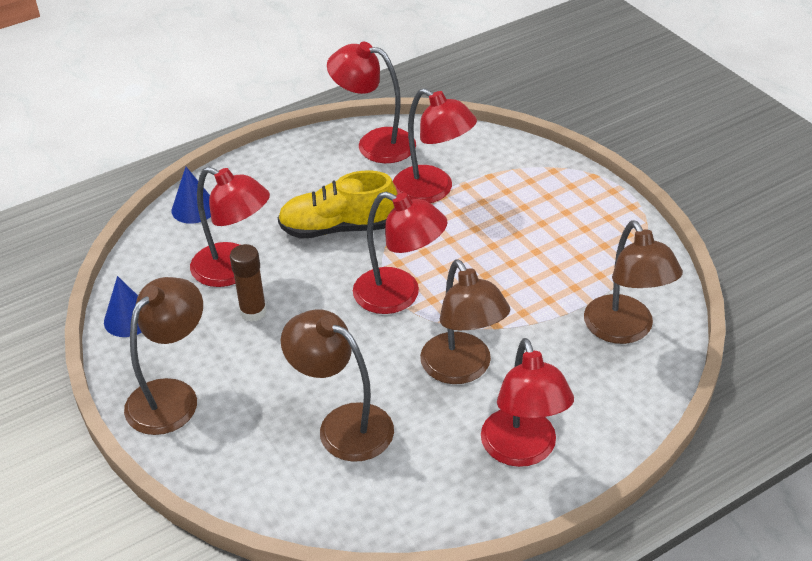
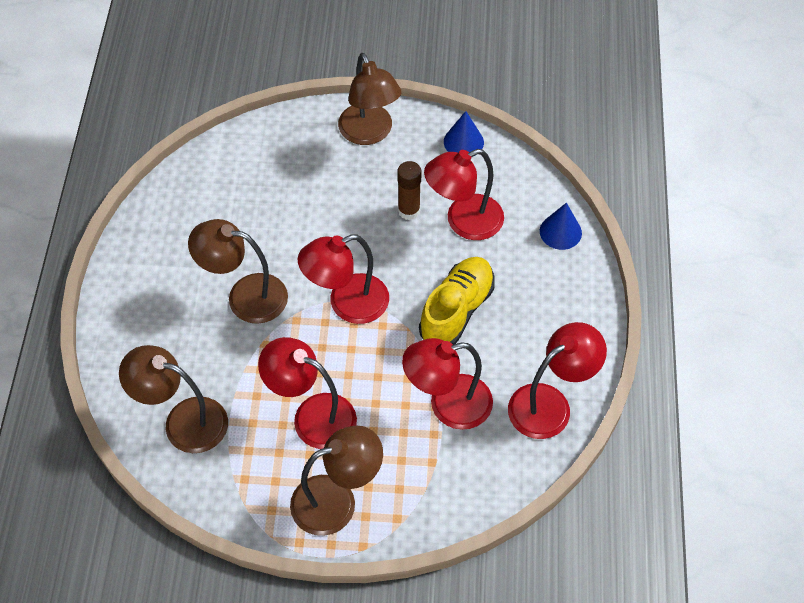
camera: 125 degrees right, 15 degrees up
brown lamp [281,309,394,462] -> brown lamp moved to [290,426,383,536]
red lamp [481,338,574,467] -> red lamp moved to [258,337,357,449]

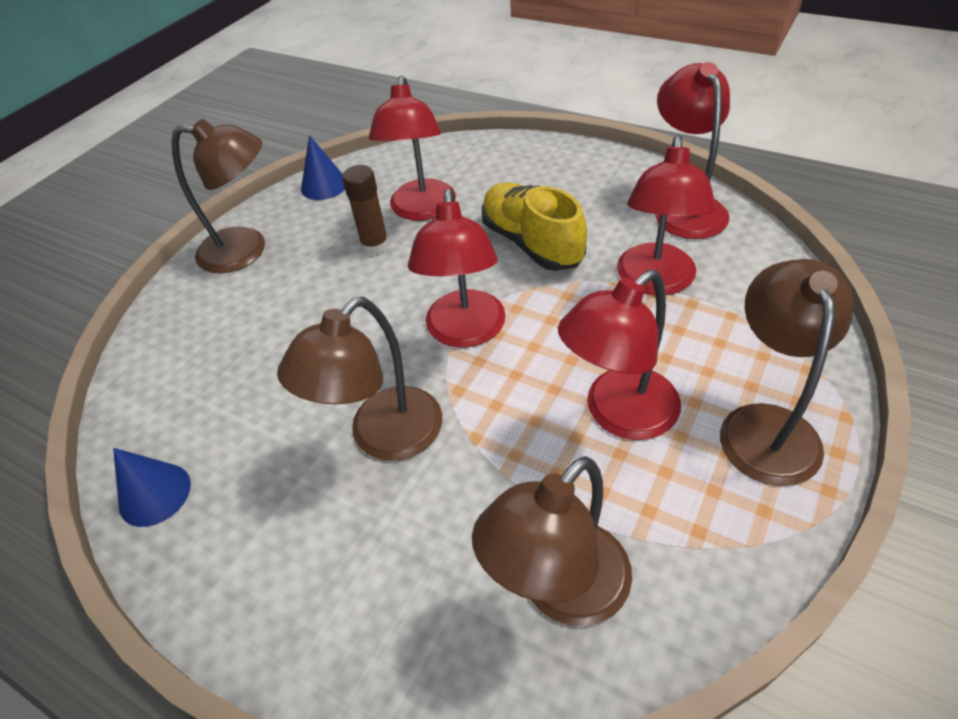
camera: 60 degrees left, 10 degrees down
blue cone [540,203,582,250] -> blue cone moved to [113,448,191,527]

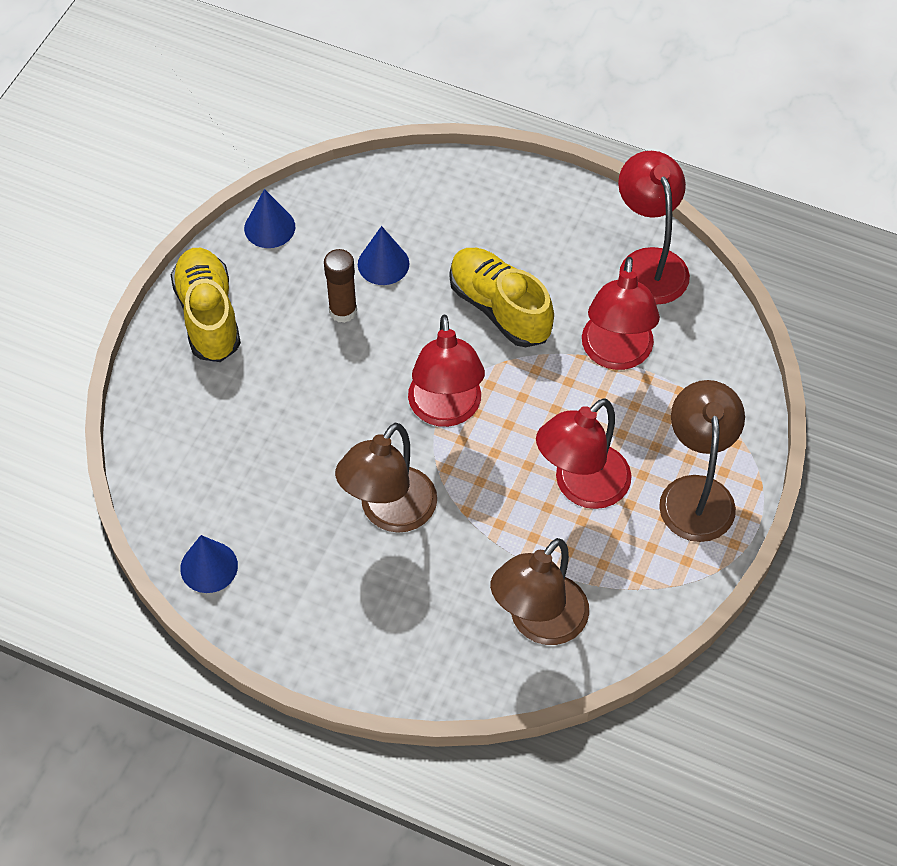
camera: 10 degrees left, 10 degrees up
brown lamp [171,119,265,273] -> yellow shoe [171,248,241,362]
red lamp [369,76,456,220] -> blue cone [358,226,409,285]

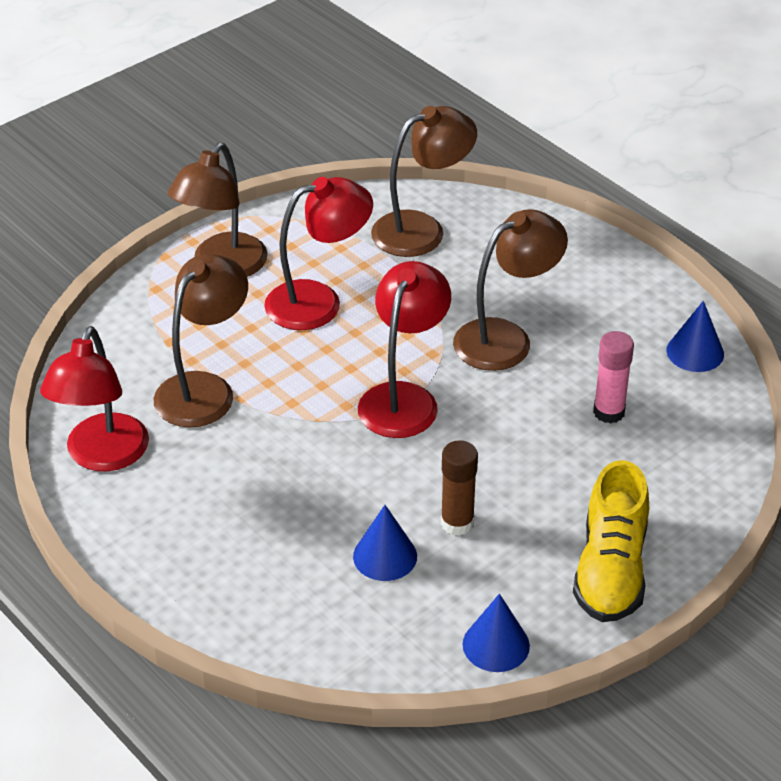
camera: 155 degrees left, 15 degrees down
yellow shoe [450,248,554,347] -> none
red lamp [582,257,660,370] -> brown lamp [154,254,248,428]
none -> pink glue stick [593,331,634,424]

